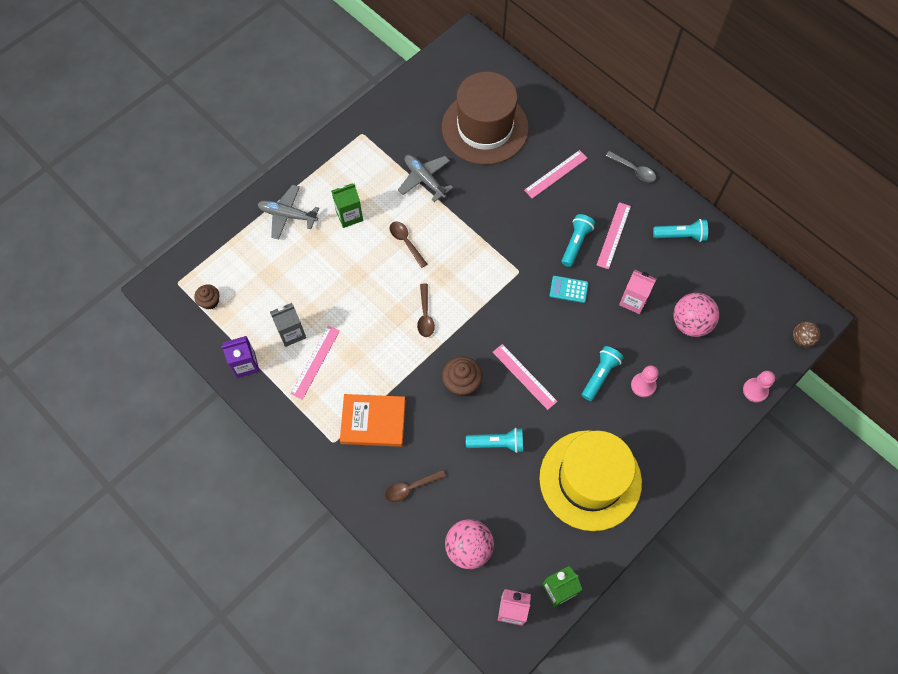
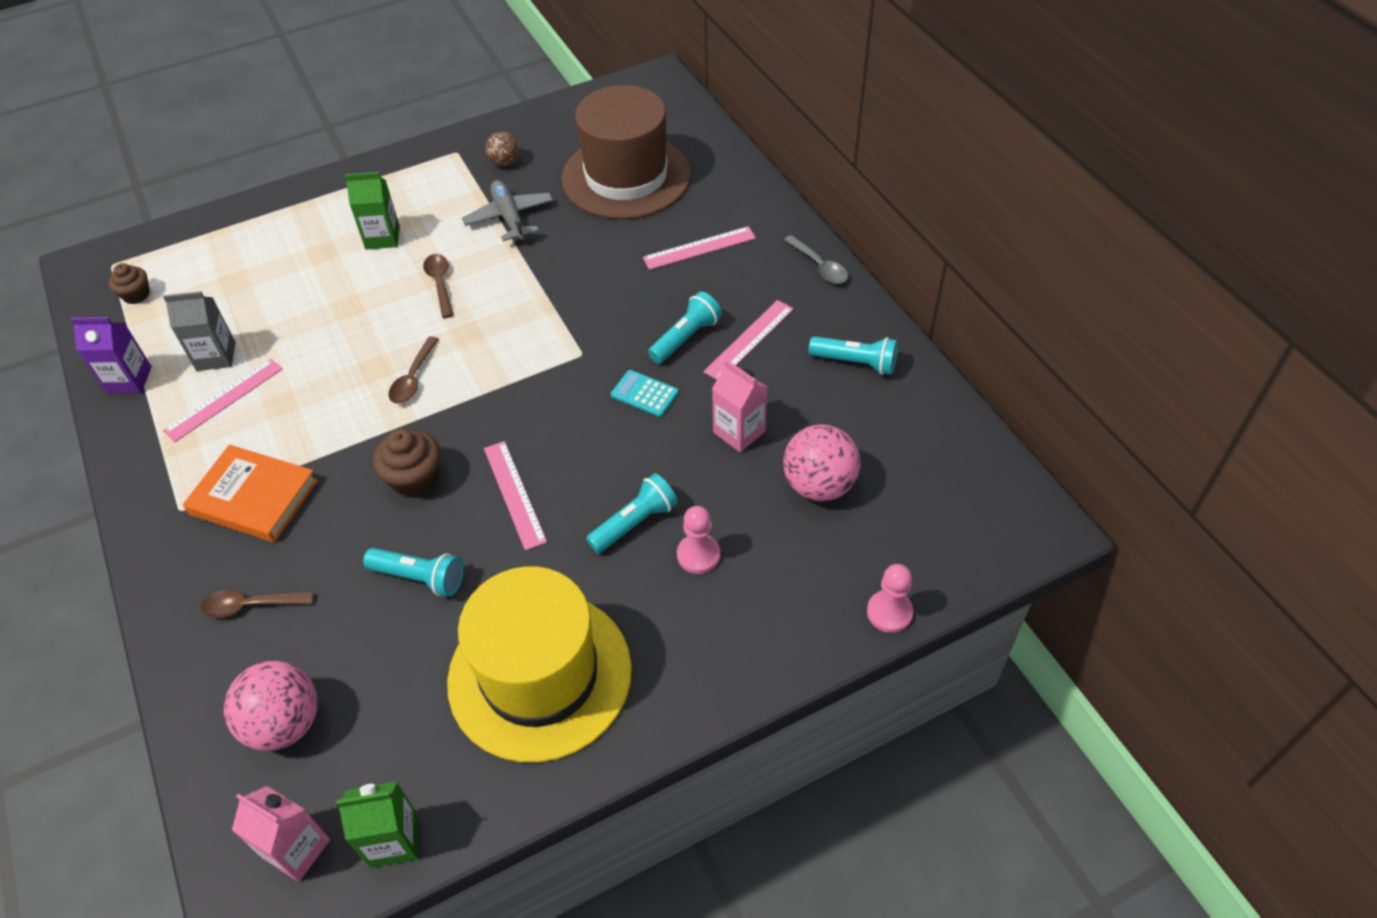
camera: 20 degrees right, 15 degrees down
grey plane [258,185,319,240] -> none
brown ball [793,322,820,347] -> brown ball moved to [485,131,519,166]

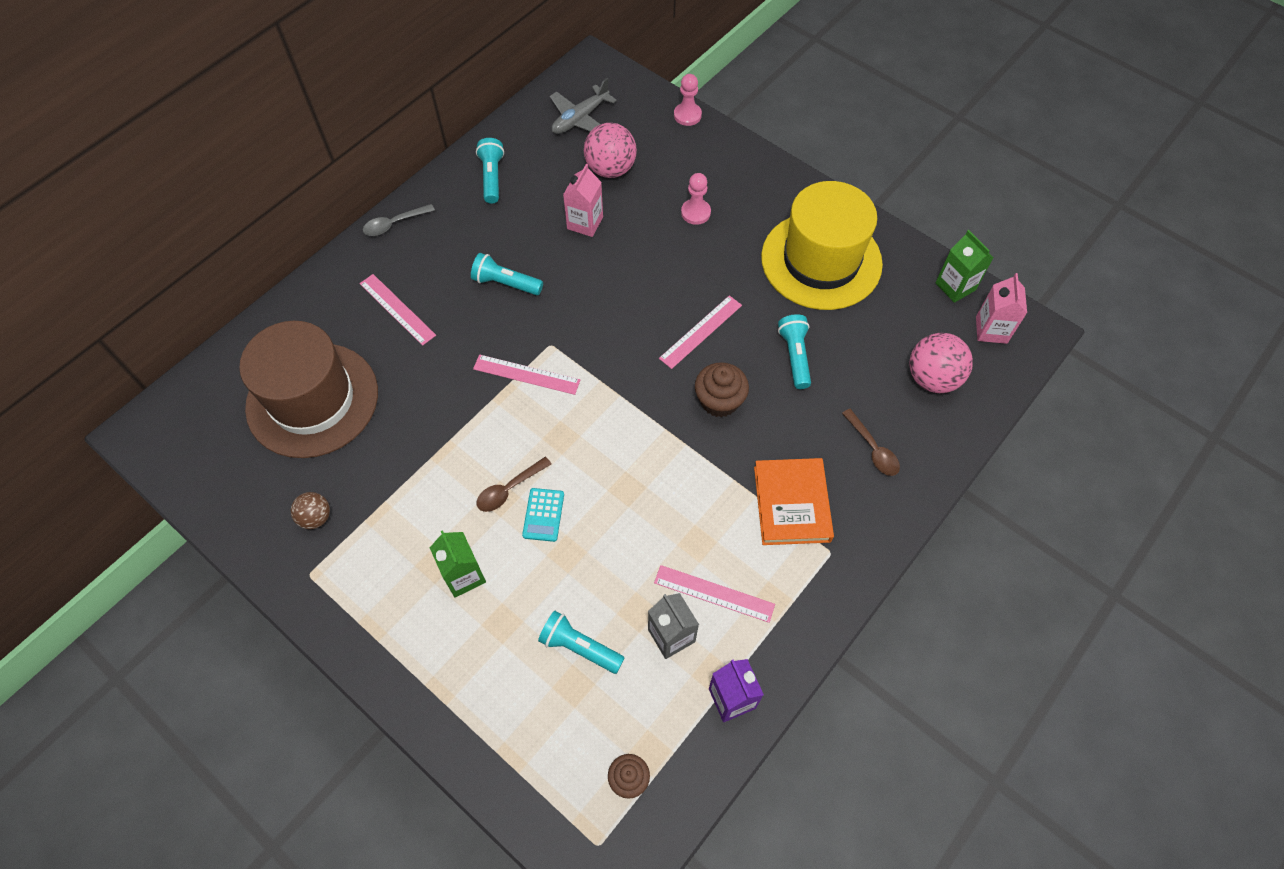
camera: 115 degrees left, 10 degrees up
brown spoon [388,336,439,404] -> none
grey plane [462,180,553,241] -> grey plane moved to [550,78,617,134]
turquoise flashlight [586,473,678,553] -> turquoise flashlight moved to [538,611,625,674]
turquoise calculator [611,370,679,417] -> turquoise calculator moved to [522,488,564,542]
pink ruler [703,300,794,380] -> pink ruler moved to [473,354,580,395]
grey spoon [784,235,848,284] -> grey spoon turned 150 degrees counterclockwise [363,204,435,236]

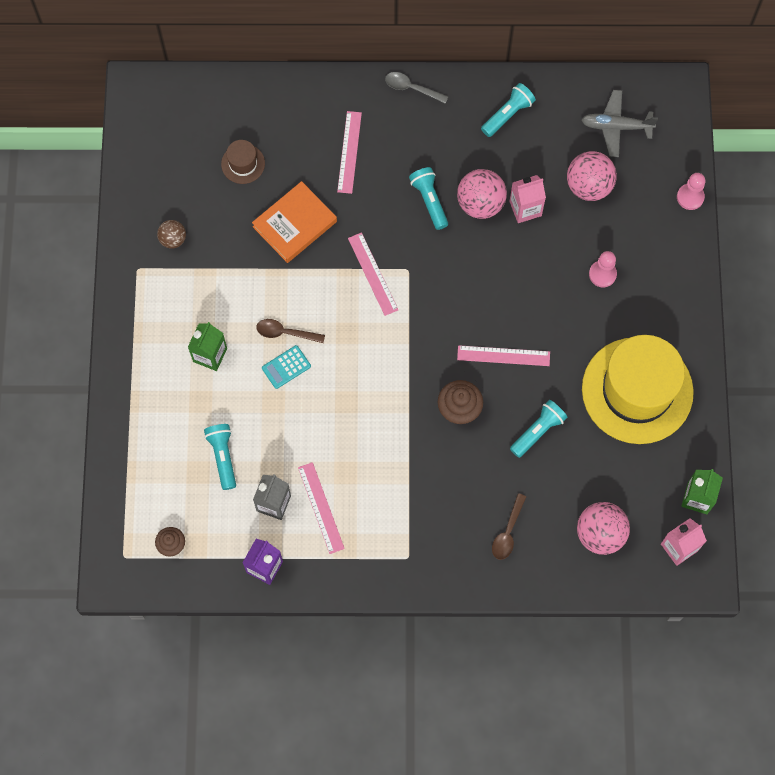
camera: 50 degrees right, 10 degrees up
brown hat [239,321,378,458] -> brown hat [221,140,265,184], size x0.41
orange book [754,458,834,545] -> orange book moved to [252,181,337,263]
none -> pink ball [457,169,507,219]

